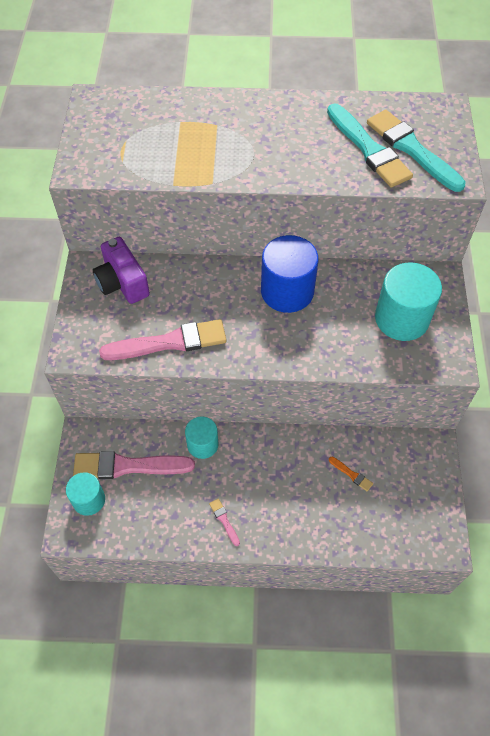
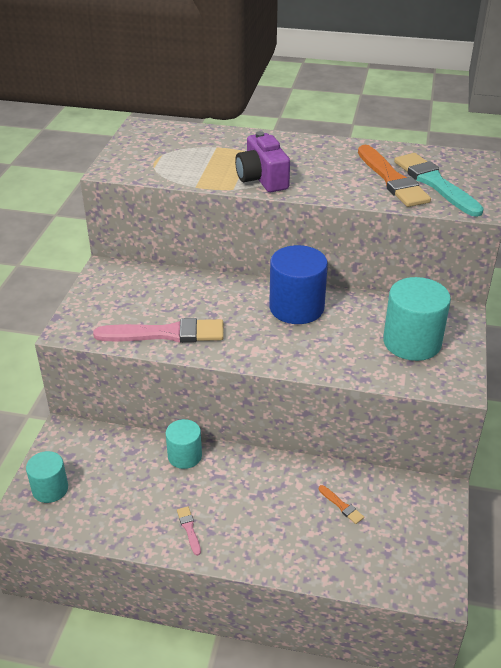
camera: 10 degrees right, 20 degrees down
pink brush [73,451,195,479] -> none
purple camera [93,237,150,304] -> purple camera moved to [235,131,290,192]
turquoise brush [327,103,413,188] -> orange brush [358,145,431,207]

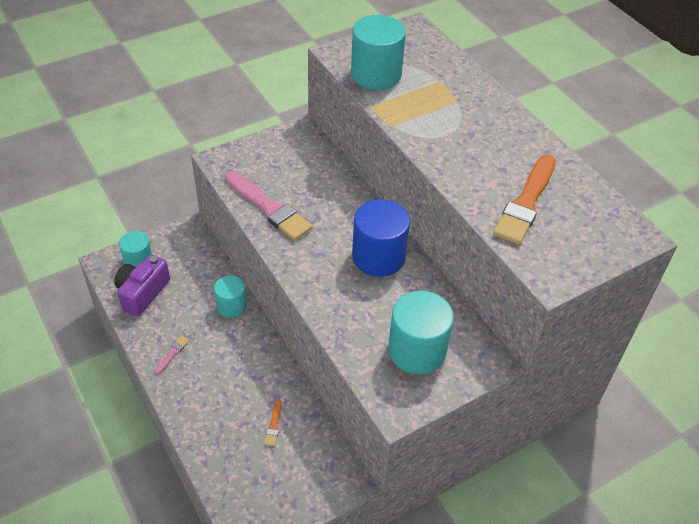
camera: 45 degrees right, 10 degrees up
purple camera [235,131,290,192] -> purple camera moved to [114,254,170,316]
turquoise brush [394,153,484,217] -> none
none -> turquoise cylinder [351,15,406,90]

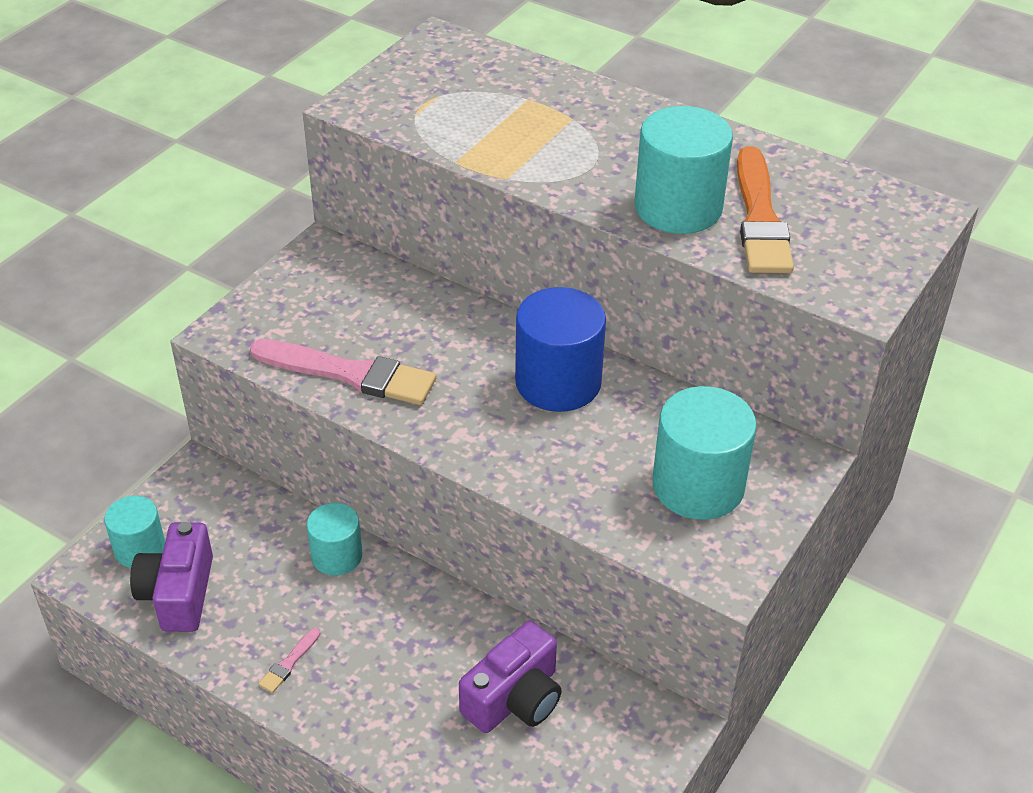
camera: 25 degrees left, 5 degrees down
pink brush [155,335,189,374] -> pink brush turned 150 degrees counterclockwise [258,628,321,693]
orange brush [264,400,281,446] -> purple camera [459,621,562,733]
turquoise cylinder [351,15,406,90] -> turquoise cylinder moved to [635,106,733,234]

